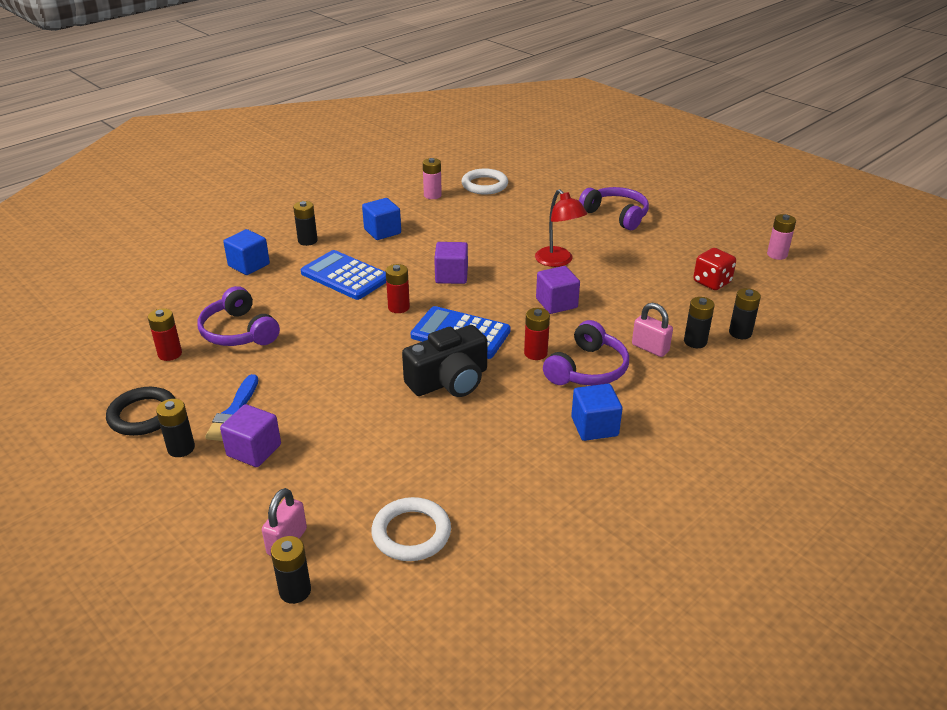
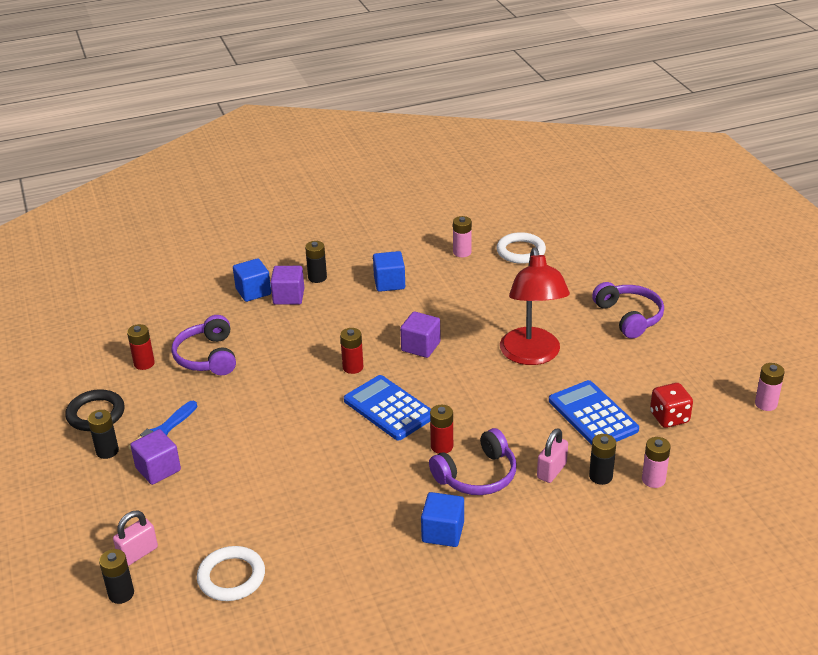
camera: 25 degrees right, 0 degrees up
blue calculator [300,250,386,300] -> blue calculator moved to [549,380,639,445]
black camera [402,325,488,397] -> none
red lamp [535,189,587,267] -> red lamp [500,247,570,365], size x1.56
purple cube [536,266,580,314] -> purple cube moved to [270,266,304,305]
pink padlock [632,303,673,357] -> pink padlock turned 60 degrees clockwise [537,428,568,483]
black battery [729,288,761,339] -> pink battery [642,437,671,488]

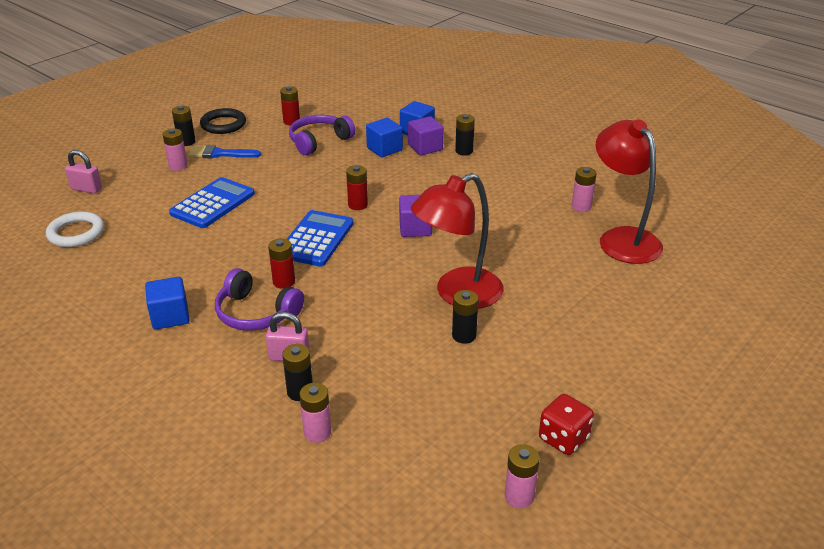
camera: 60 degrees right, 0 degrees up
black battery [99,549,134,604] -> black battery moved to [452,290,479,344]
purple cube [130,429,181,485] -> pink battery [163,128,188,171]
blue cube [373,251,405,292] -> blue cube moved to [366,118,403,157]
white ring [497,232,546,264] -> red lamp [596,119,663,264]
blue calculator [549,380,639,445] -> blue calculator moved to [169,177,255,228]
purple headphones [592,282,664,339] -> none
red dice [650,383,693,428] -> red dice moved to [539,394,594,455]

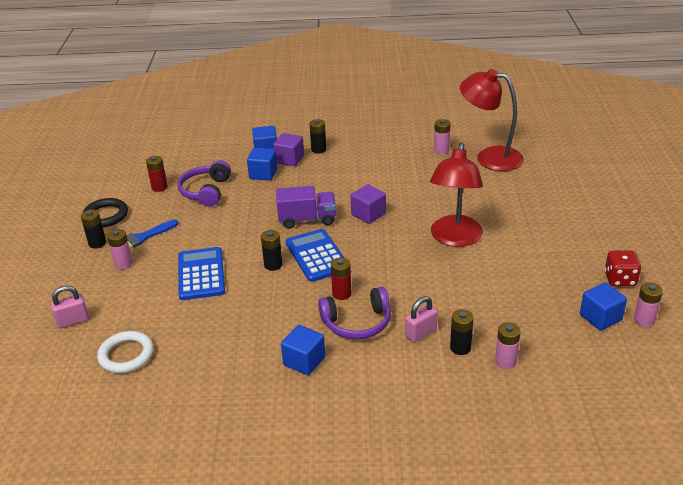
camera: 40 degrees left, 0 degrees up
red battery [346,165,368,210] -> purple truck [276,186,336,229]
black battery [452,290,479,344] -> black battery moved to [261,230,283,271]
none -> blue cube [580,282,627,331]

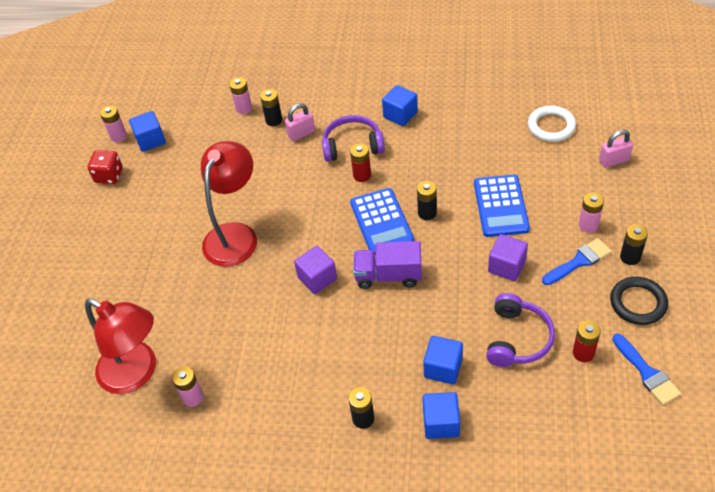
camera: 170 degrees left, 15 degrees up
purple cube [273,133,304,166] -> purple cube moved to [488,234,528,281]
none -> blue brush [612,333,681,405]

